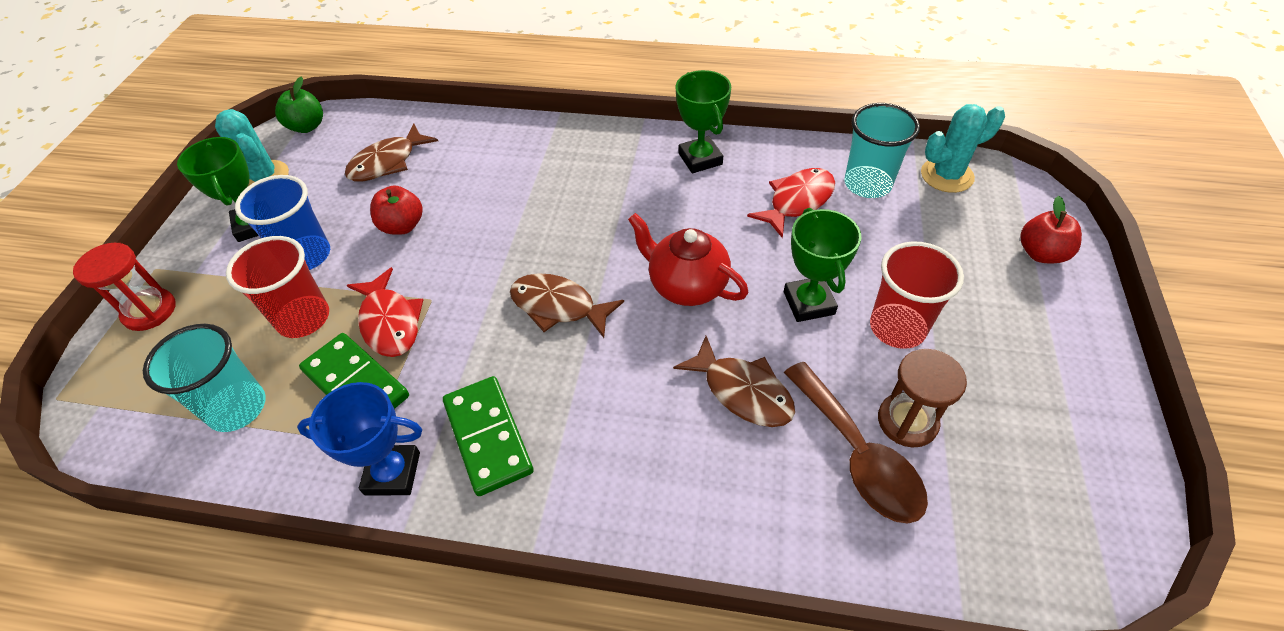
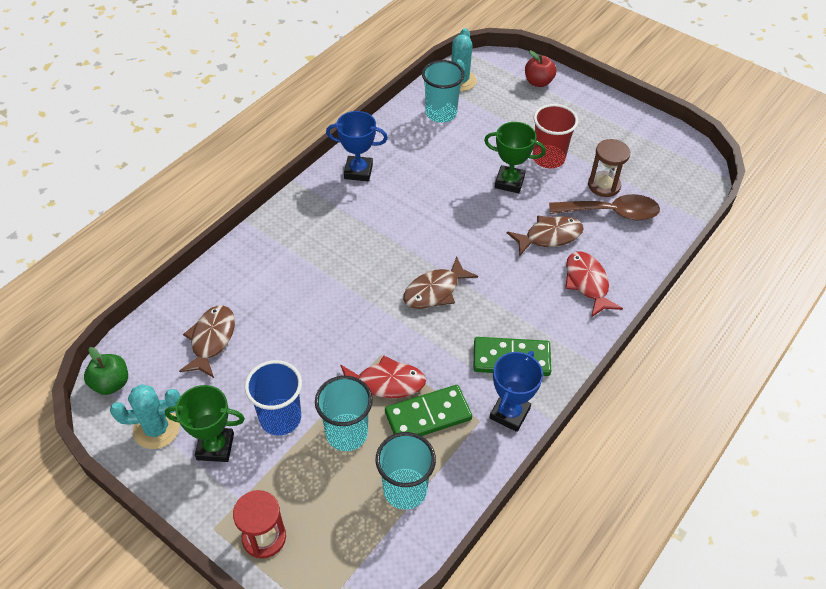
camera: 65 degrees left, 0 degrees up
red cup [226,236,329,338] -> turquoise cup [315,376,373,451]
brown fish [345,123,438,182] -> brown fish turned 150 degrees counterclockwise [179,305,235,378]
red apple [370,186,423,235] -> none
red teapot [628,213,749,306] -> none
green trophy [675,70,731,173] -> blue trophy [326,111,388,181]
red fish [747,168,835,238] -> red fish moved to [565,251,623,317]

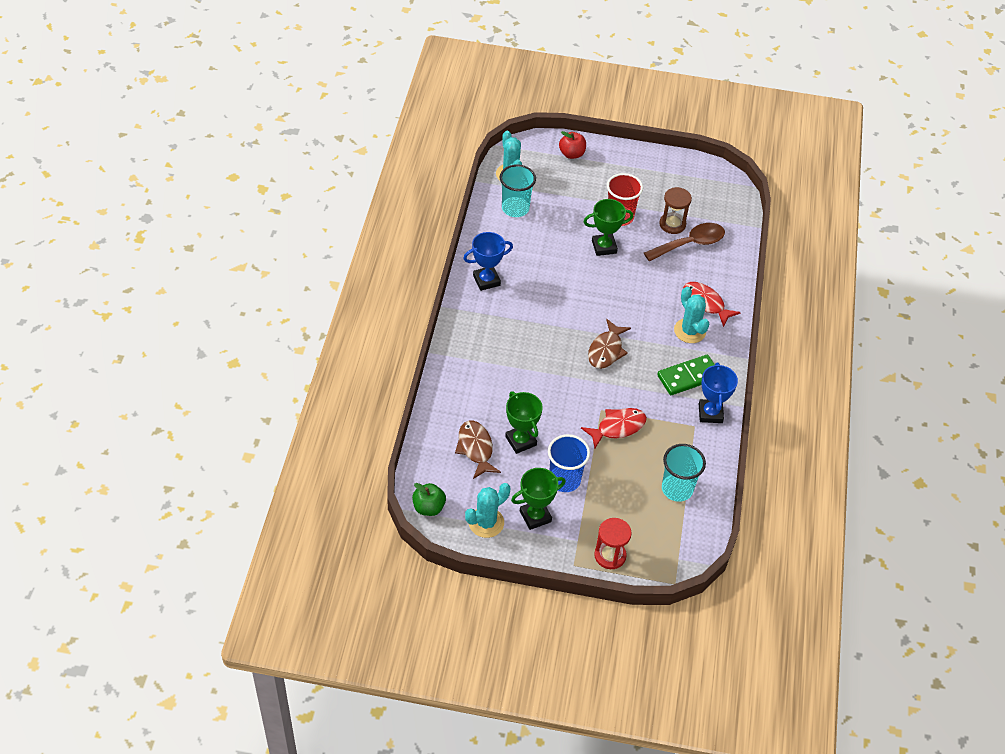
camera: 30 degrees left, 0 degrees up
turquoise cup [315,376,373,451] -> none
green domino [385,385,472,436] -> none
brown fish [507,215,584,256] -> none
none -> green trophy [505,391,543,454]
none -> turquoise cactus [674,287,709,343]

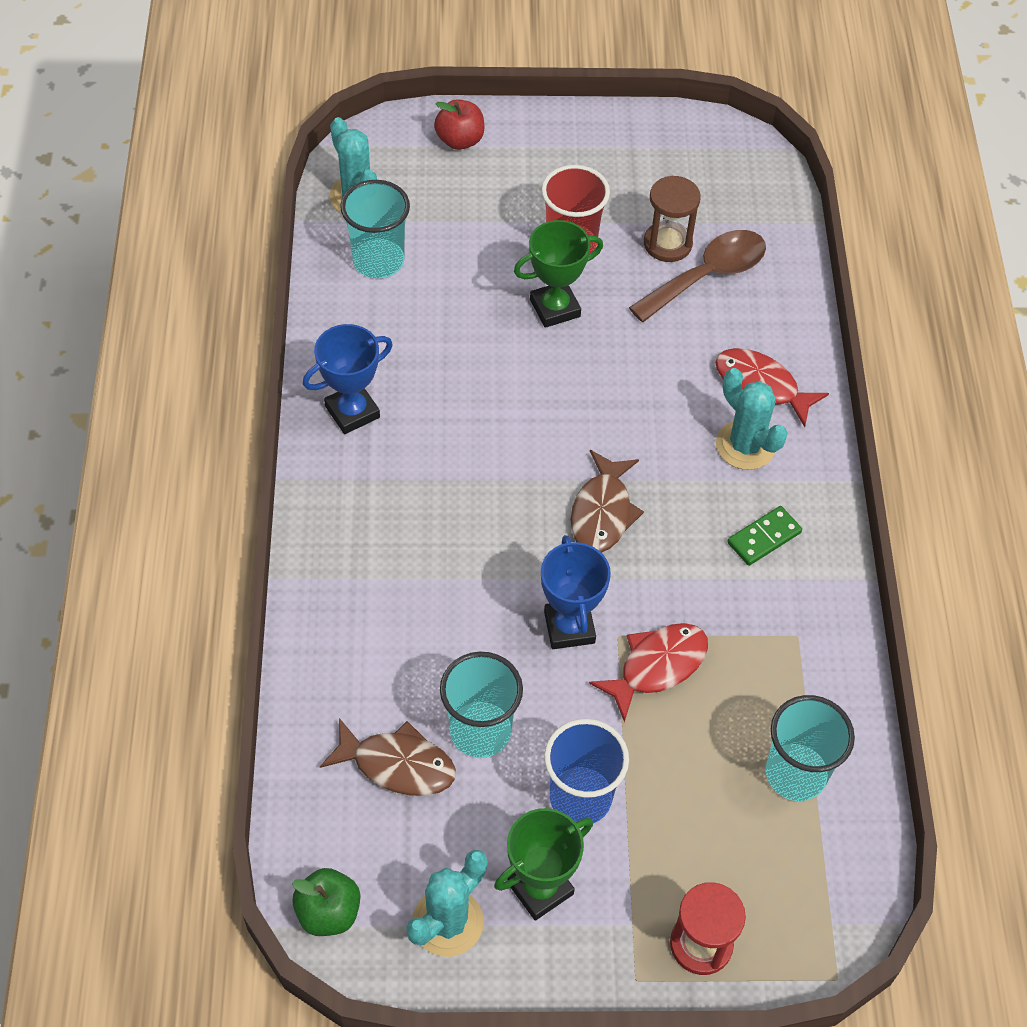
camera: 10 degrees left, 5 degrees up
brown fish [455,421,501,479] -> brown fish turned 135 degrees clockwise [320,718,456,796]
green trophy [505,391,543,454] -> turquoise cup [440,652,523,758]
green domino [657,355,715,395] -> green domino [727,506,802,566], size x0.64
blue trophy [699,363,738,423] -> blue trophy moved to [541,535,611,649]

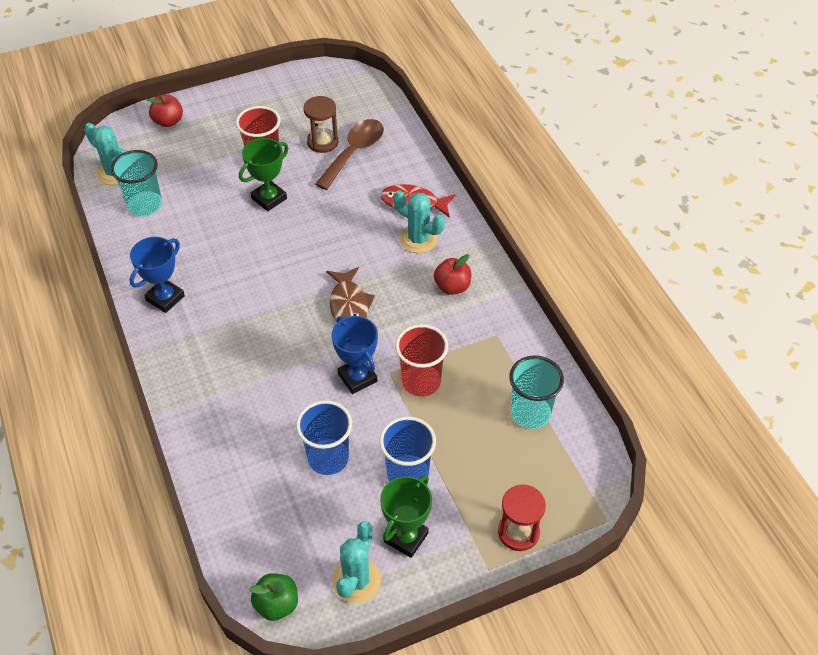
camera: 20 degrees left, 5 degrees down
brown fish [320,718,456,796] -> none
turquoise cup [440,652,523,758] -> blue cup [296,400,352,475]
red fish [589,623,708,722] -> red cup [395,324,448,397]
green domino [727,506,802,566] -> red apple [434,254,471,295]

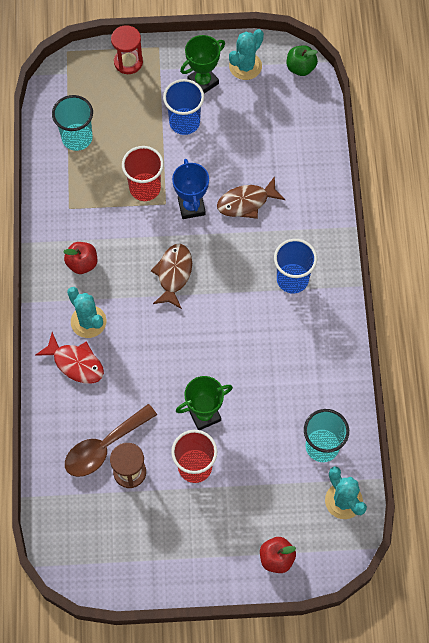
camera: 160 degrees left, 15 degrees up
blue trophy [130,237,185,313] -> none
blue cup [296,400,352,475] -> blue cup moved to [274,239,317,293]
none -> brown fish [217,176,286,219]

